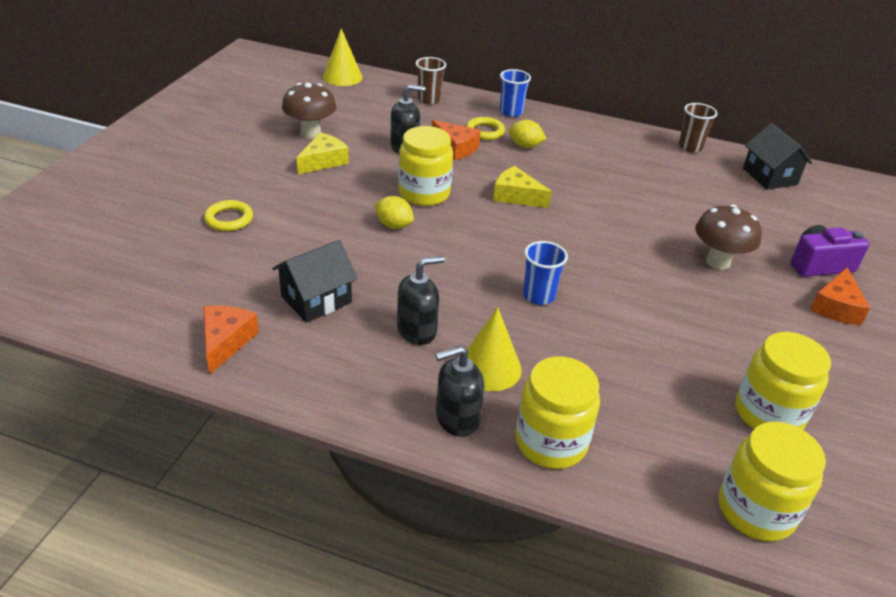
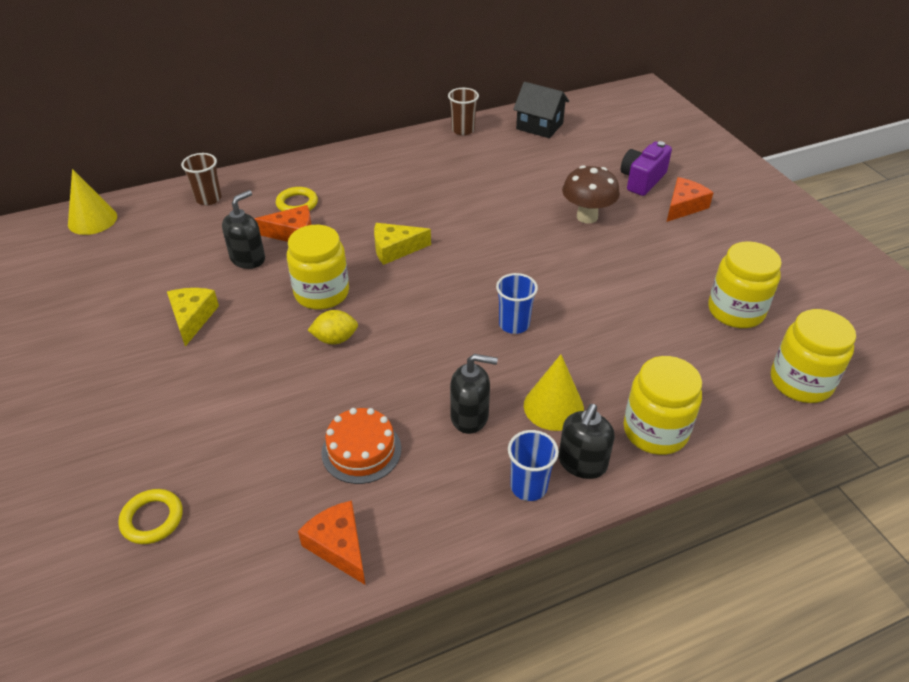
camera: 40 degrees left, 5 degrees up
yellow ring [204,200,253,231] -> yellow ring moved to [118,489,183,544]
black house [272,240,358,323] -> orange cake [321,408,401,484]
brown mushroom [282,83,336,138] -> none
black soap dispenser [397,256,445,345] -> black soap dispenser turned 75 degrees clockwise [450,354,498,434]
blue cup [500,69,531,117] -> blue cup moved to [508,430,559,501]
yellow lemon [508,120,547,148] -> none
orange cheese [810,267,870,325] -> orange cheese turned 120 degrees counterclockwise [667,177,714,222]

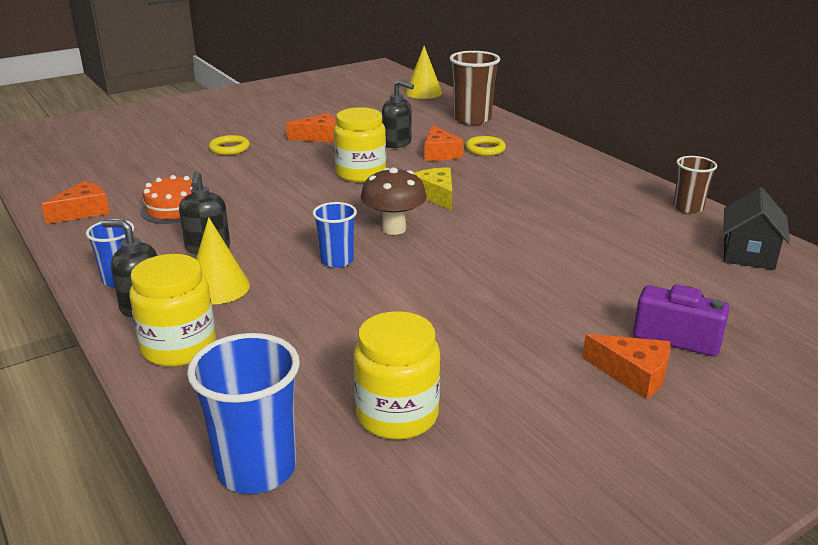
camera: 80 degrees right, 15 degrees down
yellow ring [118,489,183,544] -> yellow ring moved to [209,135,250,155]
yellow cheese [167,288,219,346] -> orange cheese [286,113,336,142]
brown cup [181,153,221,205] -> brown cup [450,51,500,125], size x1.64
yellow lemon [308,310,358,344] -> none
brown mushroom [562,165,620,224] -> brown mushroom moved to [361,167,427,235]
yellow jar [771,309,856,403] -> blue cup [187,333,300,494]

